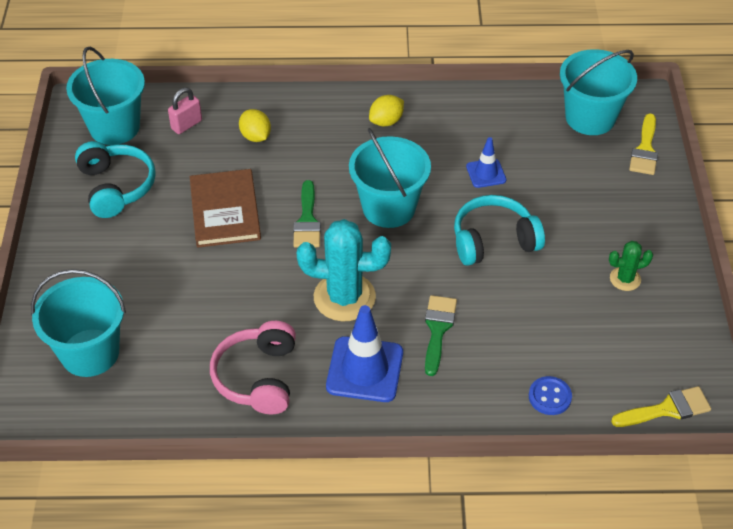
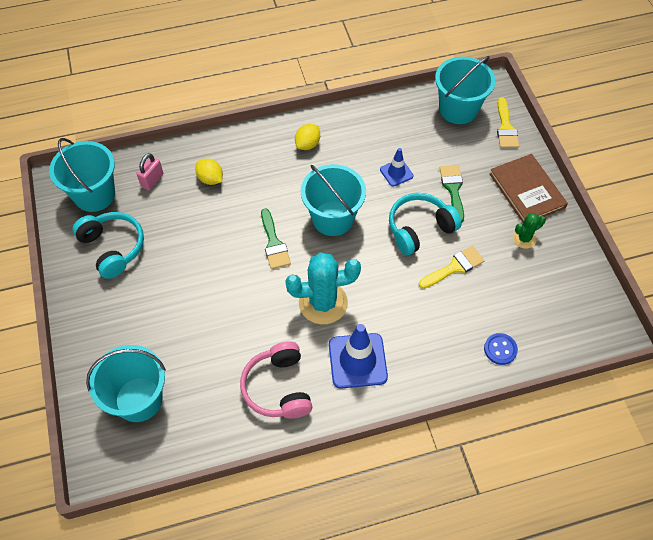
camera: 15 degrees left, 10 degrees up
brown book [190,169,261,248] -> brown book moved to [489,154,568,223]
green brush [425,295,457,376] -> green brush moved to [440,165,464,223]
yellow brush [611,386,711,427] -> yellow brush moved to [419,246,484,289]

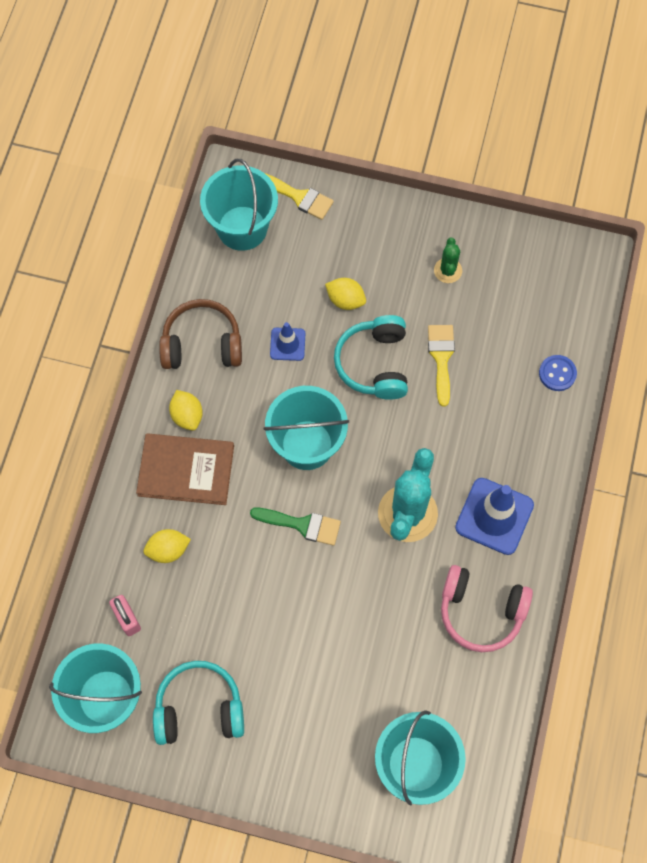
camera: 60 degrees left, 10 degrees up
green brush [440,165,464,223] -> yellow lemon [325,278,366,310]
brown book [489,154,568,223] -> brown book moved to [136,433,234,505]
none -> brown headphones [159,299,242,369]

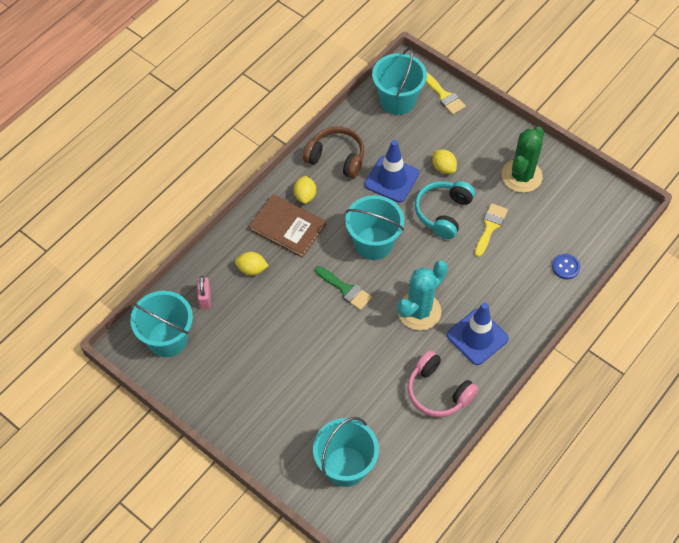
camera: 25 degrees right, 10 degrees down
turquoise headphones [153,661,244,745] -> none
blue traffic cone [270,322,305,361] -> blue traffic cone [365,140,419,202], size x1.79
green cactus [434,238,462,283] -> green cactus [502,127,544,193], size x1.97

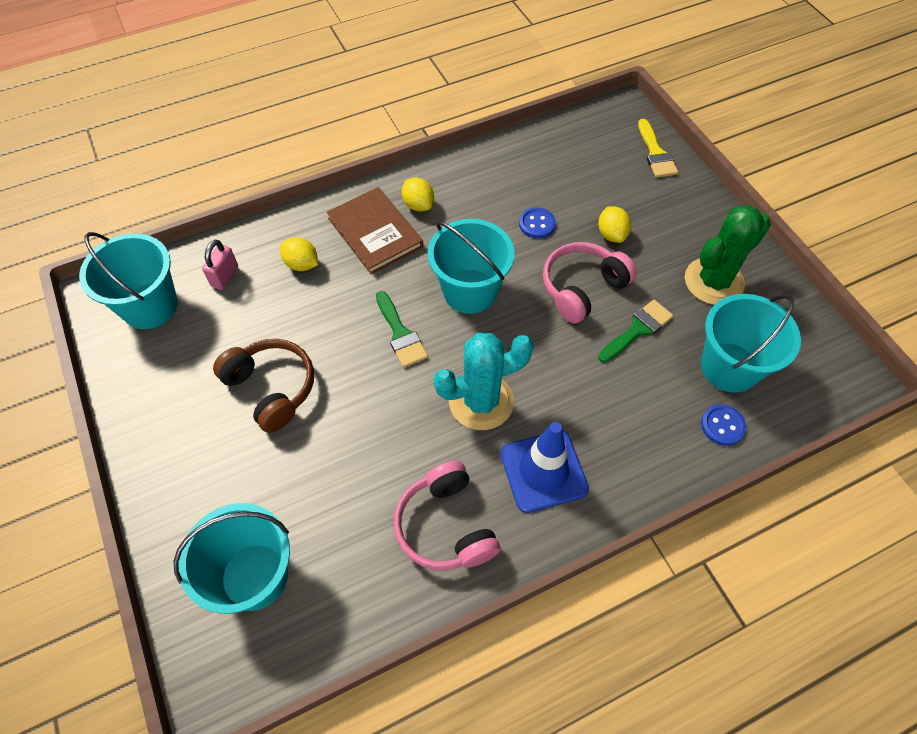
camera: 25 degrees right, 0 degrees up
yellow lemon [294,176,316,204] -> yellow lemon turned 60 degrees counterclockwise [402,178,434,212]
brown headphones [303,127,364,178] -> brown headphones moved to [213,339,314,433]
blue traffic cone [365,140,419,202] -> blue button [519,207,556,239]
turquoise bucket [372,47,427,115] -> turquoise bucket moved to [701,294,801,393]
turquoise headphones [415,181,475,239] -> pink headphones [543,242,637,323]
yellow brush [475,203,508,257] -> green brush [598,300,673,363]

